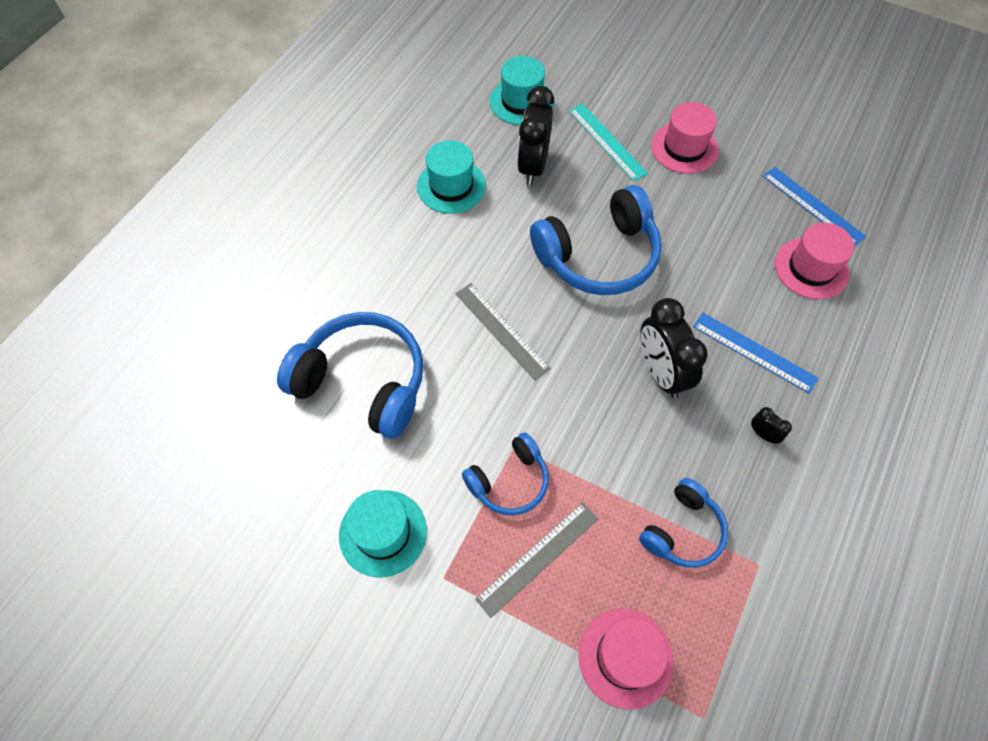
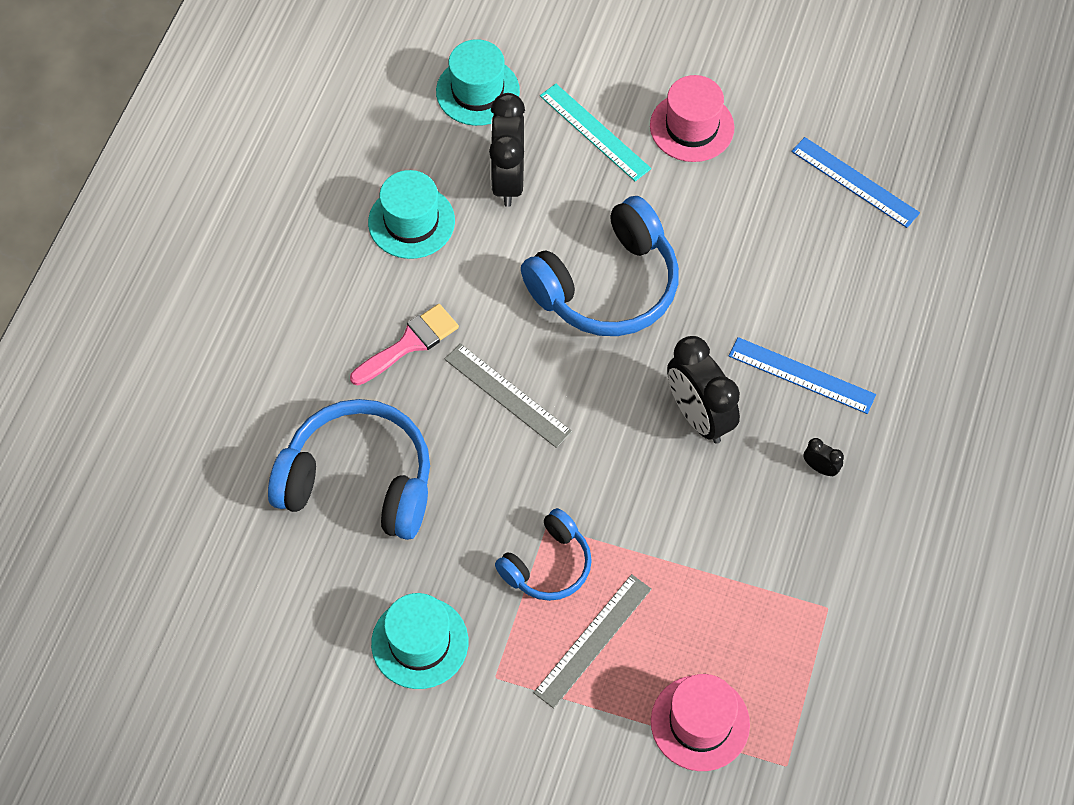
camera: 10 degrees left, 0 degrees up
blue headphones [639,478,728,568] -> none
pink hat [775,223,854,299] -> none
none -> pink brush [350,304,459,385]

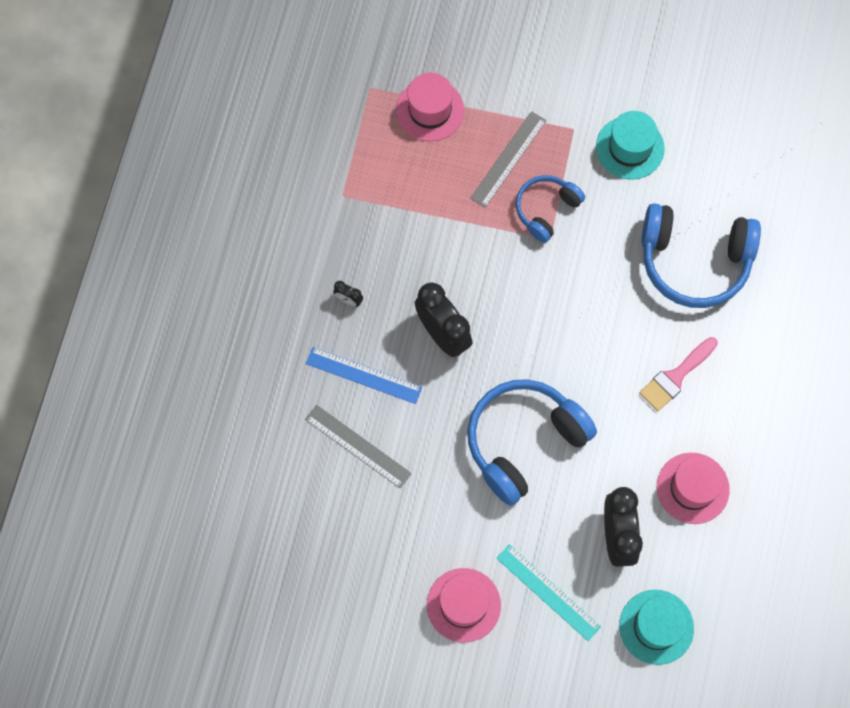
camera: 175 degrees right, 10 degrees up
turquoise hat [368,170,455,259] -> pink hat [657,453,730,524]
grey ruler [444,343,572,448] -> grey ruler moved to [305,405,412,488]
blue ruler [791,137,920,228] -> none

